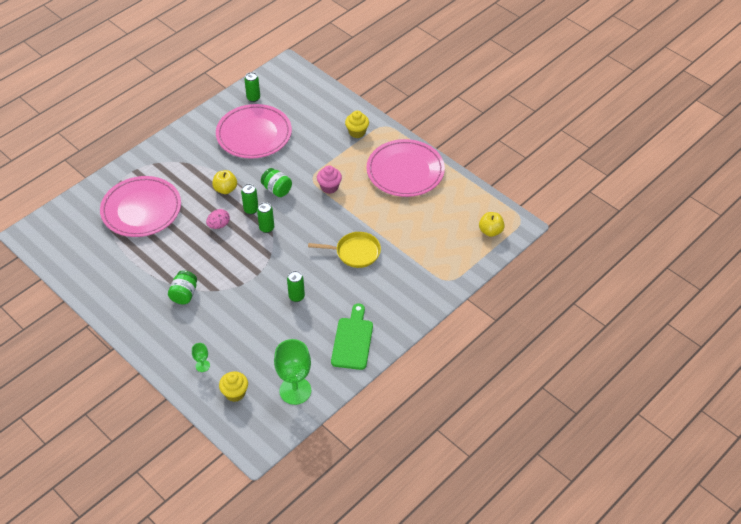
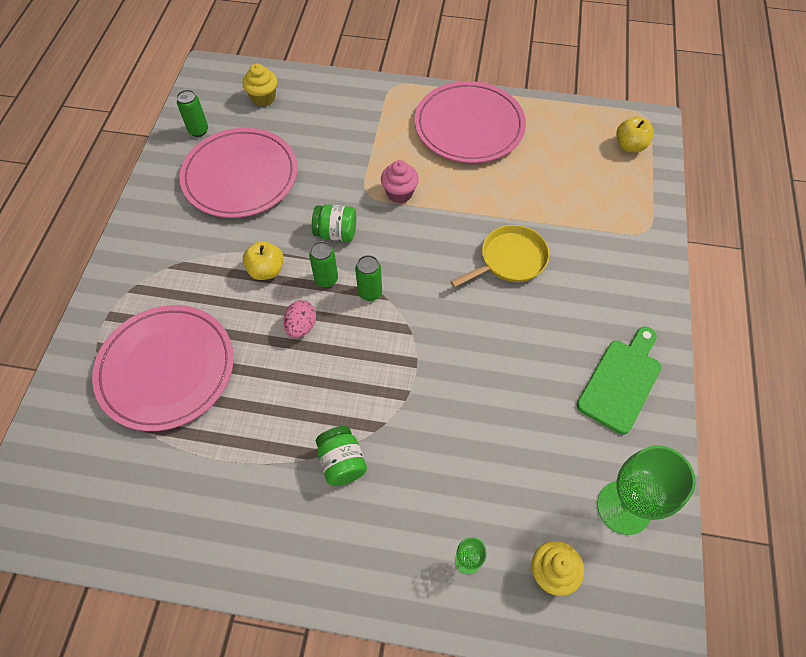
camera: 35 degrees left, 10 degrees up
green can [287,271,305,302] -> none
green cutting board [331,303,373,370] -> green cutting board turned 60 degrees clockwise [577,327,662,434]
yellow cupcake [345,111,369,138] -> yellow cupcake moved to [242,63,277,107]

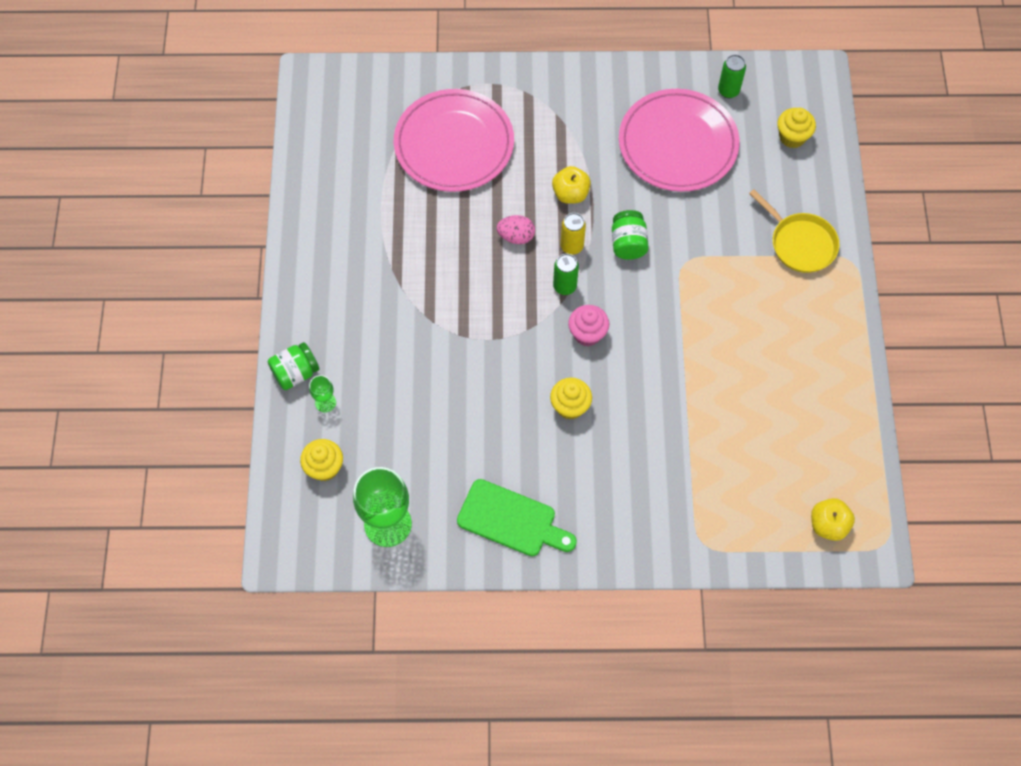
camera: 80 degrees right, 5 degrees up
green can [309,241,338,287] -> yellow can [560,213,586,255]
green jar [316,426,367,486] -> green jar moved to [268,342,319,390]
pink cupcake [381,160,419,204] -> pink cupcake moved to [568,305,609,346]
pink plate [414,81,526,163] -> none
yellow pan [450,225,550,287] -> yellow pan moved to [749,189,840,273]
none -> yellow cupcake [550,378,592,420]

